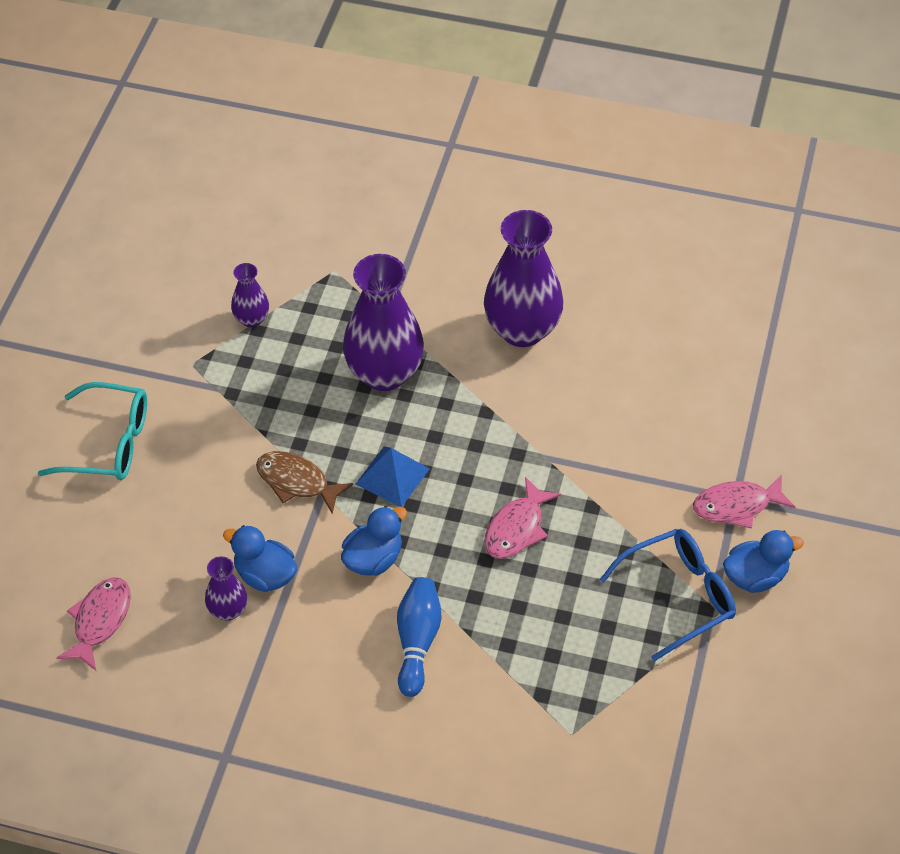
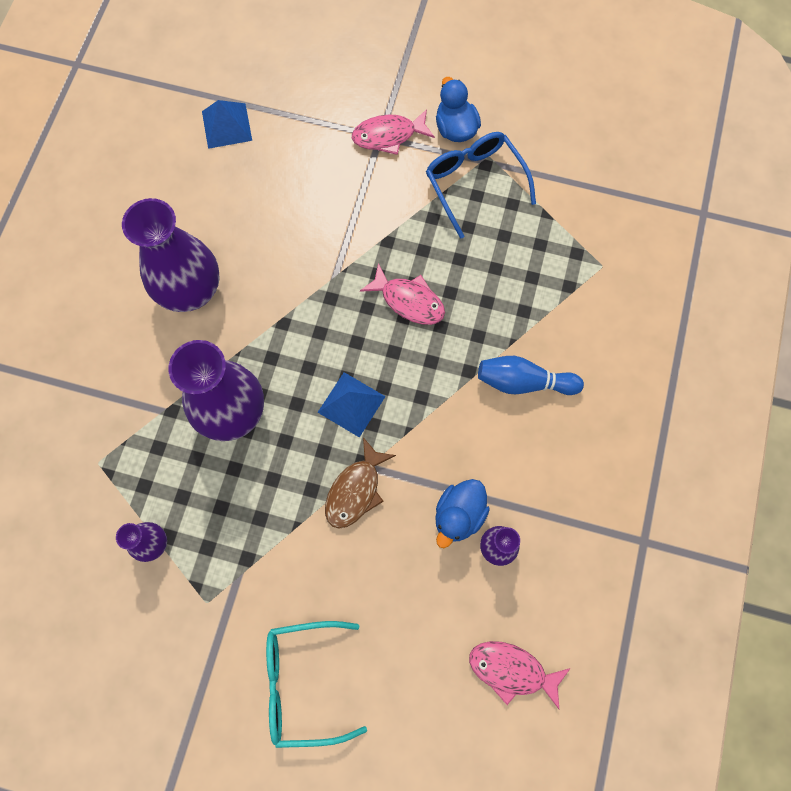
camera: 90 degrees left, 20 degrees up
turquoise glasses [38,382,147,480] -> turquoise glasses turned 105 degrees counterclockwise [266,621,367,748]
blue duck [341,506,407,576] -> none
pink fish [693,474,795,529] -> pink fish turned 90 degrees clockwise [352,109,435,155]
none -> blue pyramid [202,100,252,149]

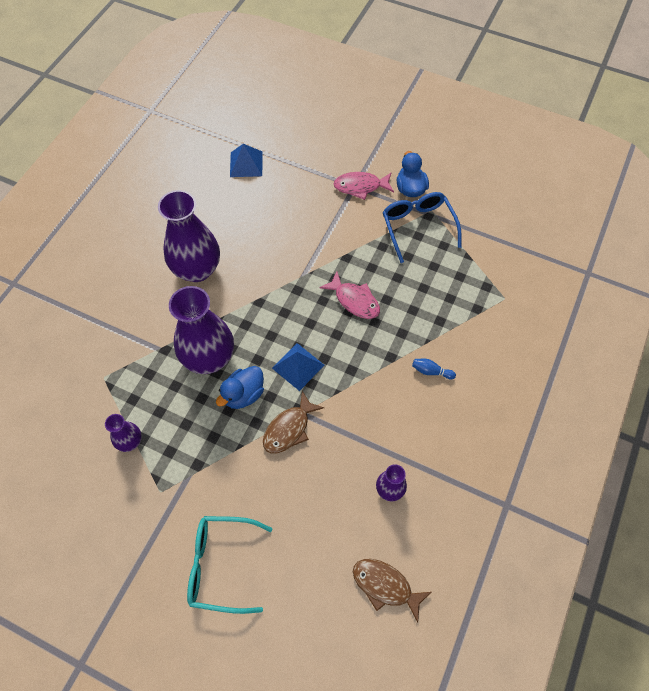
camera: 10 degrees right, 10 degrees down
blue duck [435,479,490,548] -> blue duck moved to [216,366,264,409]
pink fish [469,641,571,709] -> brown fish [353,559,431,622]
blue bowling pin [478,356,584,395] -> blue bowling pin [412,359,456,379], size x0.55

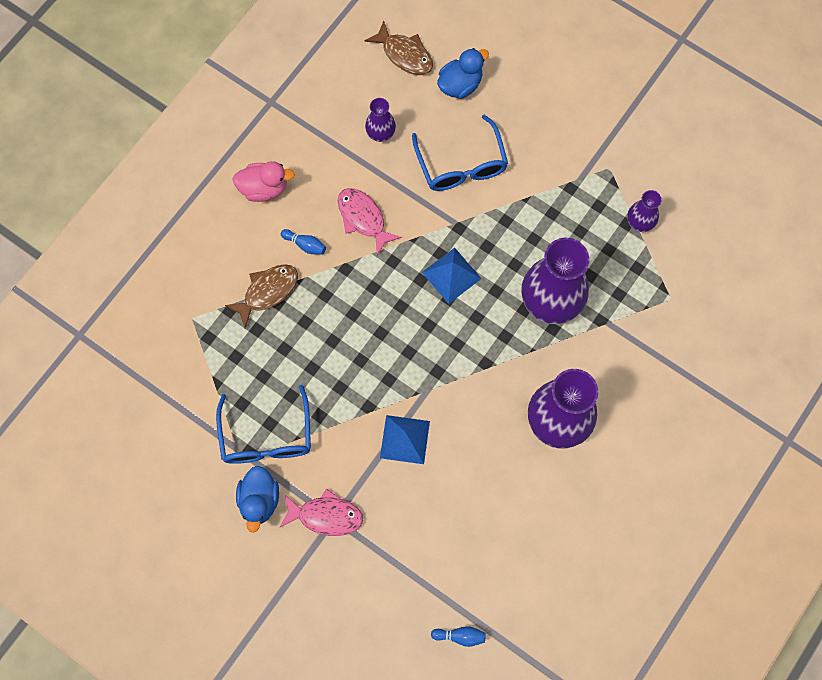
camera: 170 degrees left, 10 degrees up
turquoise glasses [187,516,272,614] -> none
blue duck [216,366,264,409] -> blue duck moved to [437,48,489,99]
blue pyramid [230,144,262,177] -> blue pyramid moved to [380,415,430,464]
brown fish [263,391,324,454] -> brown fish moved to [225,264,298,328]
pink fish [319,271,380,319] -> pink fish moved to [338,188,402,256]
none -> pink duck [233,161,295,202]
none -> blue glasses [412,114,508,191]
none -> blue bowling pin [431,626,485,647]

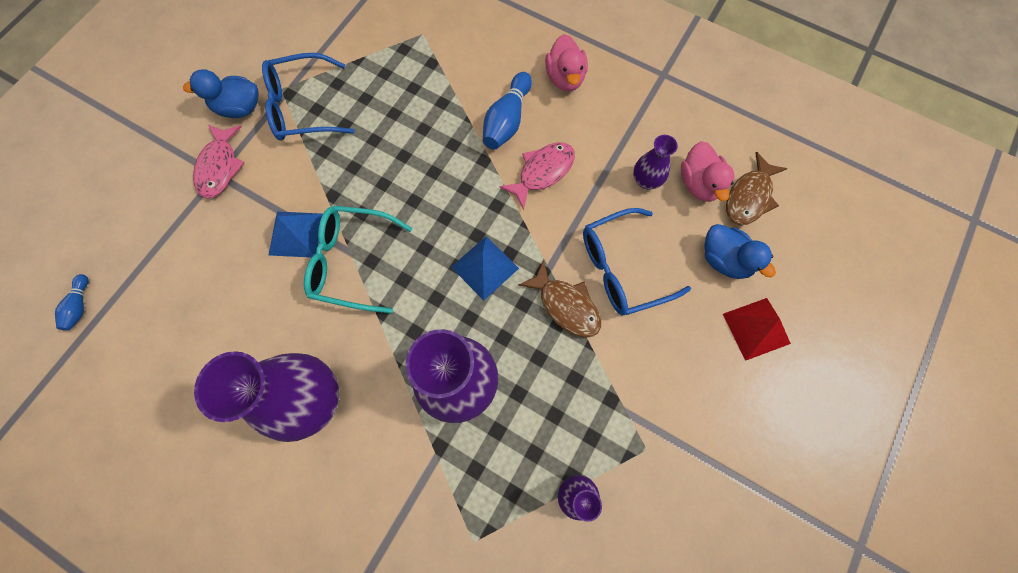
camera: 85 degrees right, 0 degrees up
brown fish [225,264,298,328] -> brown fish moved to [519,260,601,338]
blue bowling pin [281,229,326,255] -> blue bowling pin [483,72,532,150], size x1.82
none -> turquoise glasses [304,206,412,313]
none -> pink duck [681,141,734,202]
none -> red pyramid [723,298,791,361]

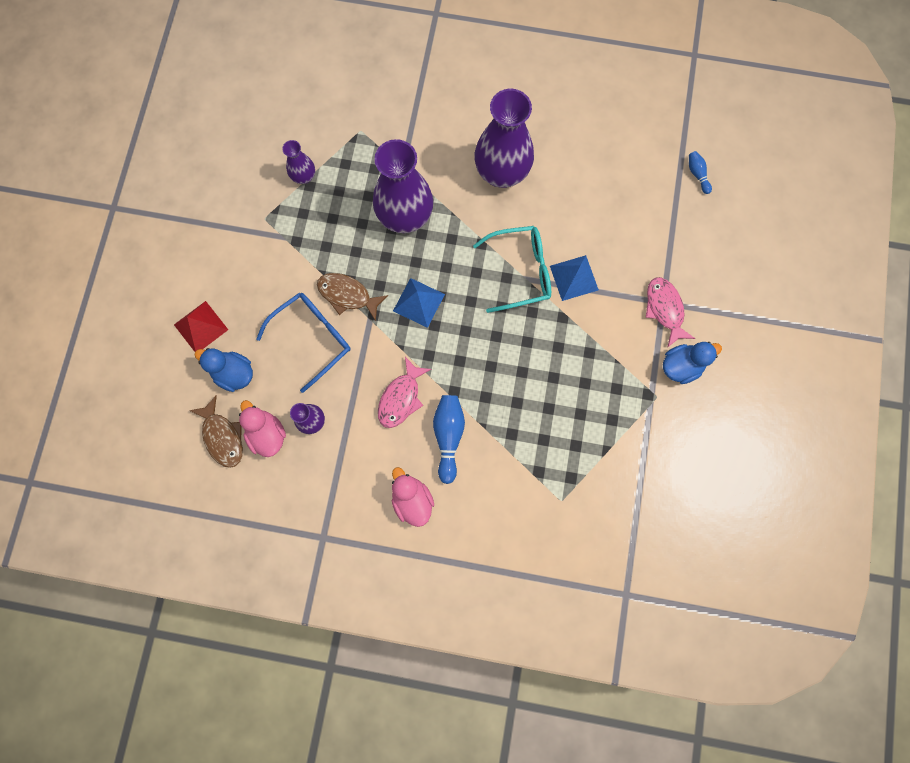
camera: 160 degrees right, 5 degrees up
blue glasses [262,53,355,140] -> none
brown fish [726,151,788,225] -> brown fish turned 135 degrees clockwise [189,395,243,468]

